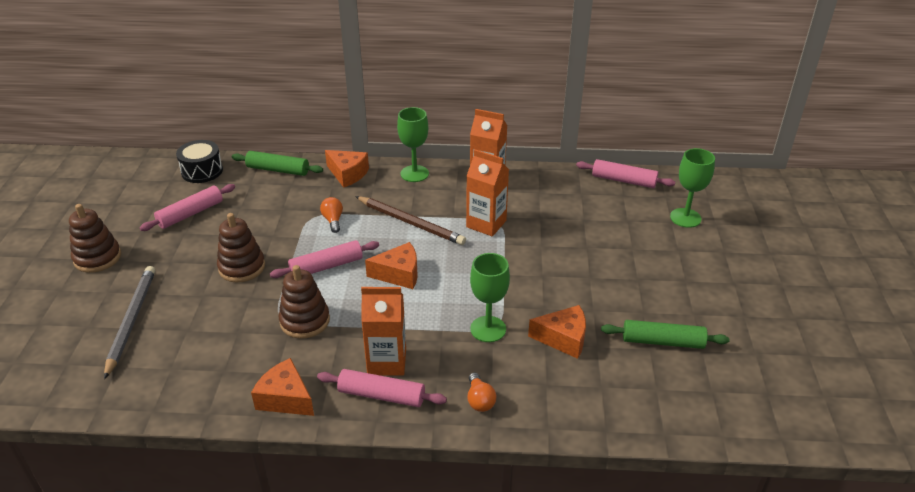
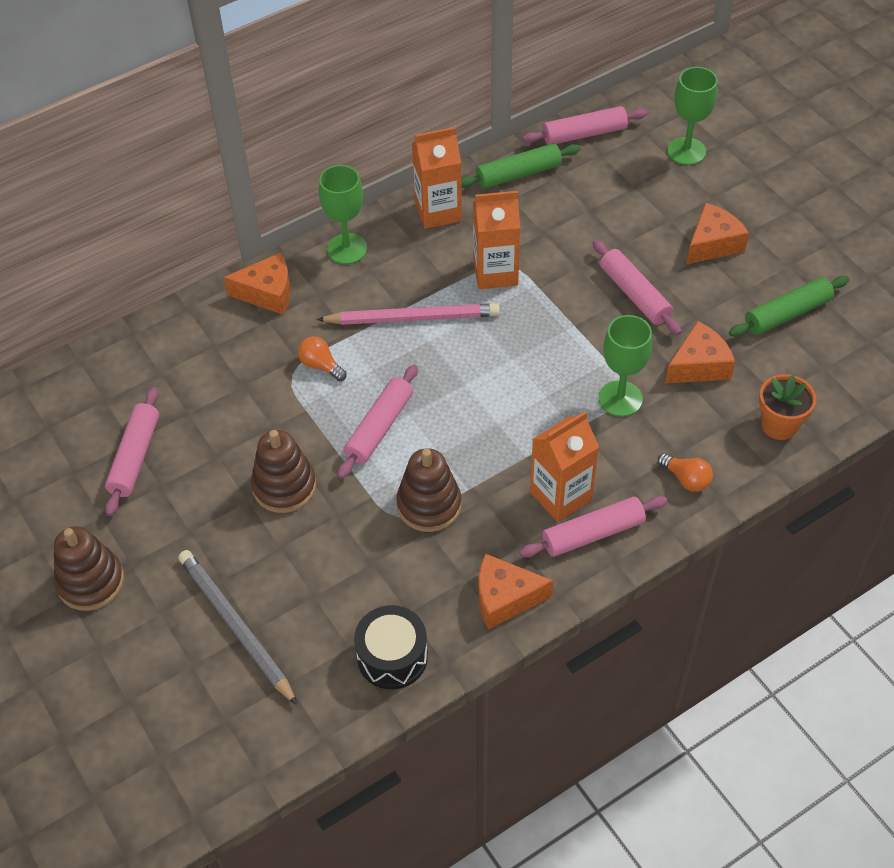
camera: 35 degrees left, 15 degrees up
black drum [176,140,223,183] -> black drum moved to [354,605,428,689]
green rolling pin [232,151,323,176] -> green rolling pin moved to [461,143,581,189]
brown pencil [355,196,466,245] -> pink pencil [316,303,500,325]
orange cheese [365,242,418,289] -> orange cheese moved to [686,203,749,264]
none -> pink rolling pin [593,240,682,335]
none -> orange flower pot [759,374,816,440]

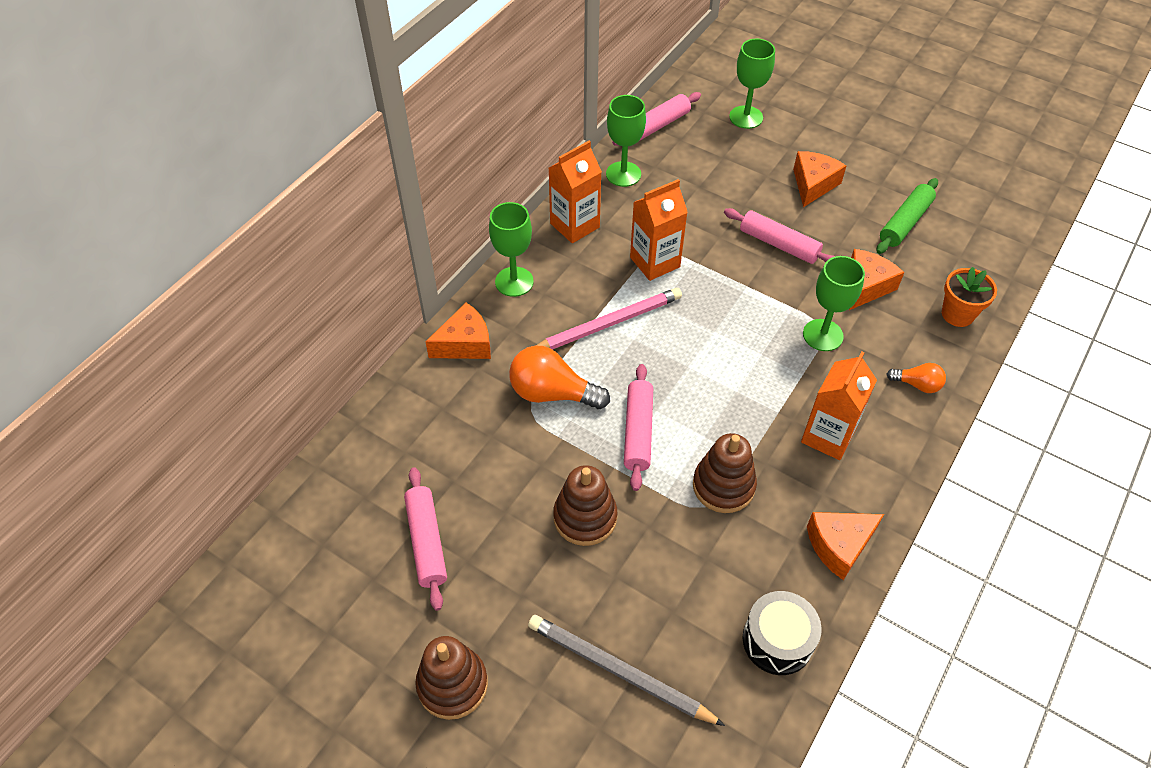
camera: 25 degrees left, 0 degrees up
orange light bulb [298,336,347,381] -> orange light bulb [509,346,610,409], size x1.84
green rolling pin [461,143,581,189] -> green goblet [606,95,646,187]
pink rolling pin [519,496,667,558] -> none

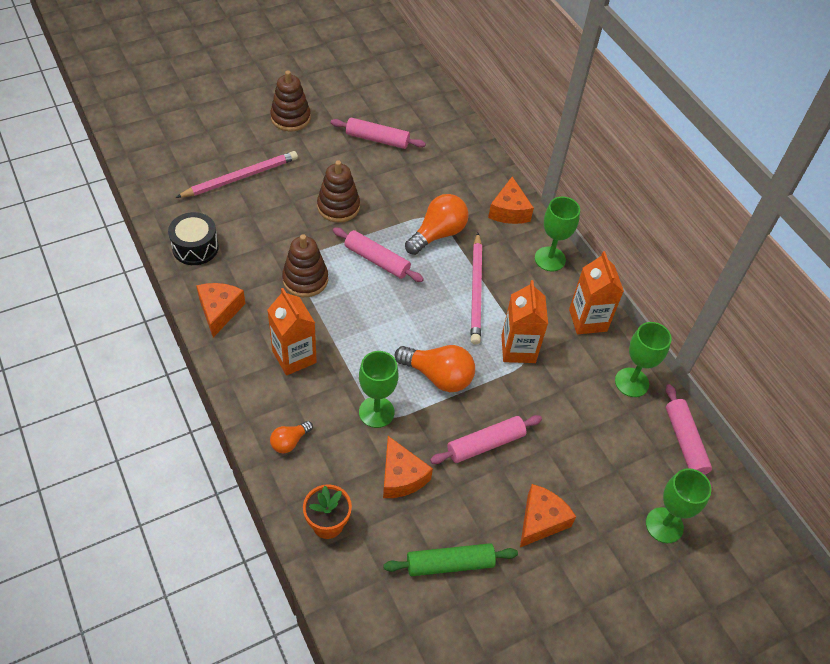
camera: 115 degrees right, 0 degrees up
grey pencil [528,615,725,726] -> pink pencil [175,151,298,198]
orange cheese [793,151,846,207] -> orange cheese turned 105 degrees counterclockwise [520,484,576,547]
green rolling pin [877,178,938,254] -> green rolling pin turned 75 degrees counterclockwise [383,543,518,576]
none -> orange light bulb [395,345,475,392]

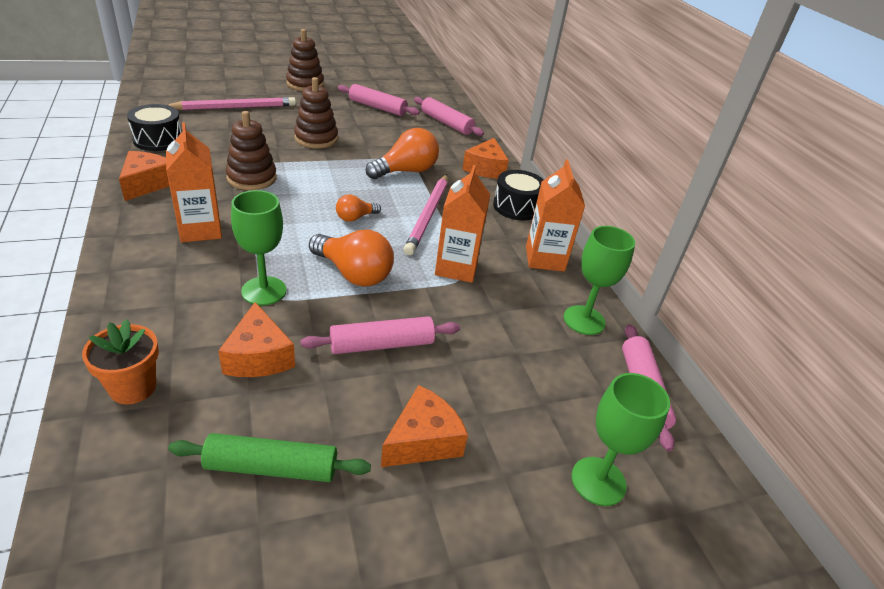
camera: 10 degrees right, 15 degrees down
orange light bulb [270,421,313,453] -> orange light bulb moved to [336,195,381,222]
pink rolling pin [333,228,424,282] -> pink rolling pin moved to [414,97,484,136]
green goblet [535,197,580,271] -> black drum [493,170,544,221]

